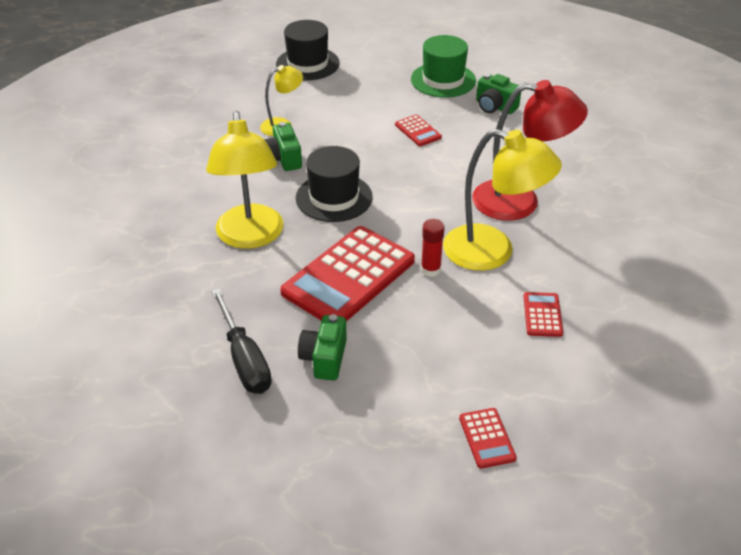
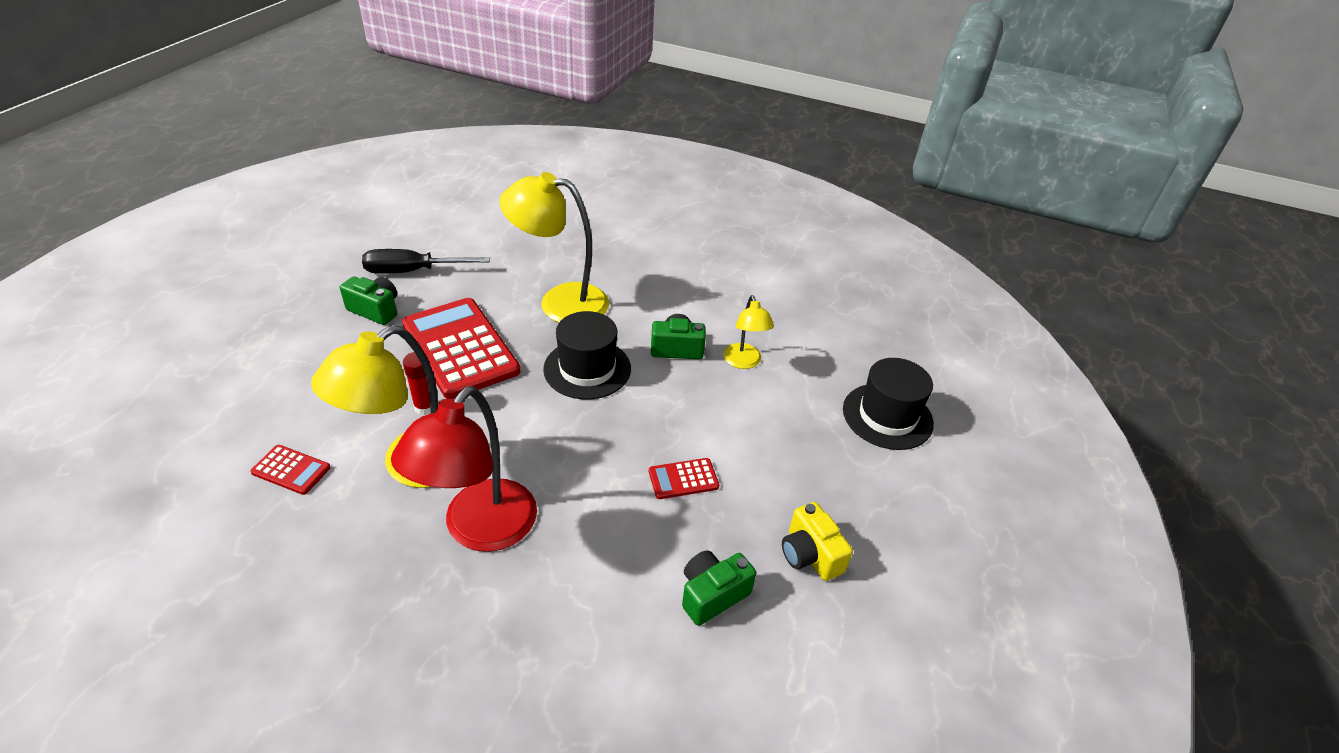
camera: 105 degrees right, 0 degrees up
green hat [411,35,476,98] -> yellow camera [782,502,853,581]
red calculator [459,408,517,469] -> none

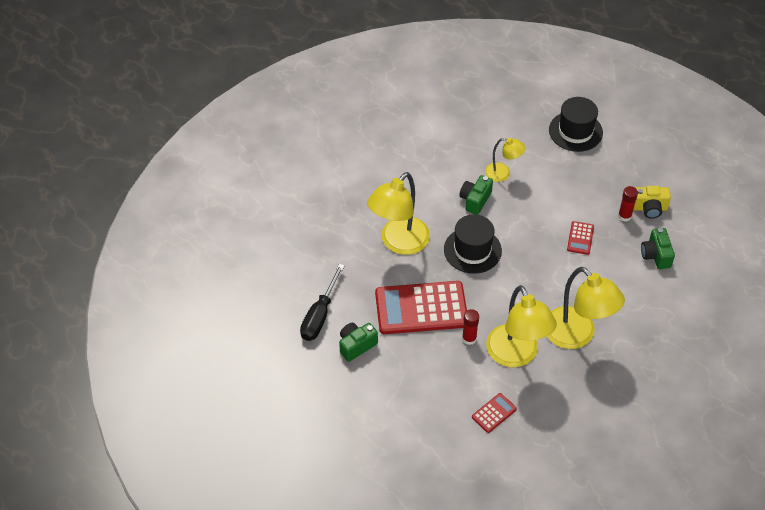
camera: 60 degrees left, 10 degrees up
red lamp [391,386,537,552] -> yellow lamp [547,267,625,349]
none -> red glue stick [618,186,638,222]

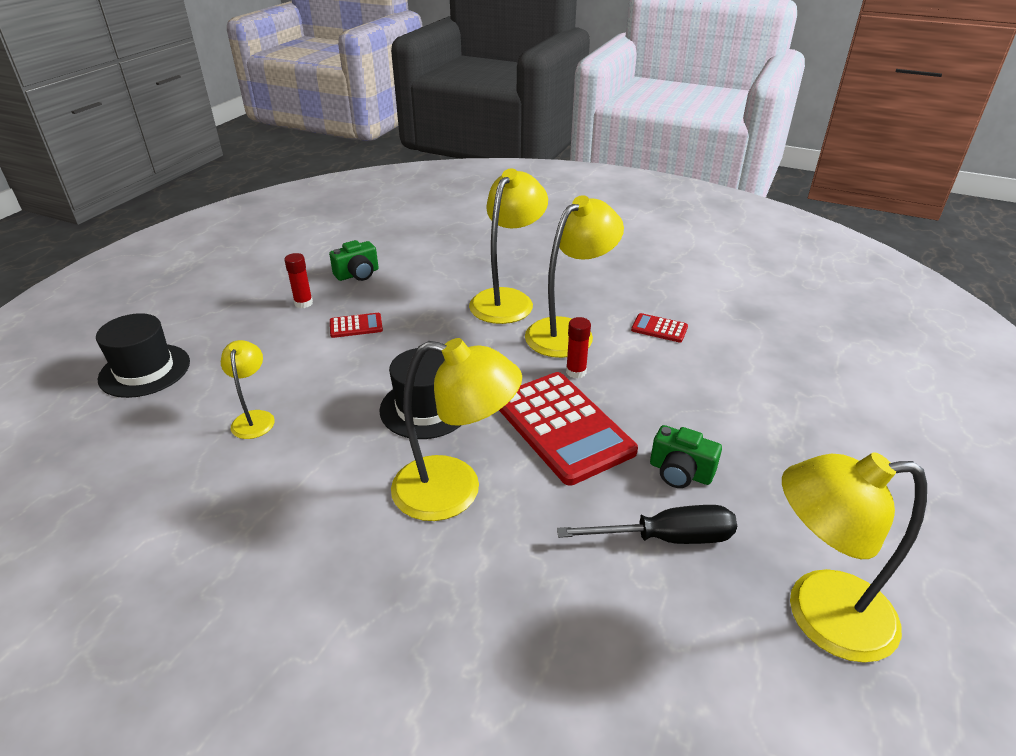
camera: 115 degrees left, 15 degrees down
green camera [459,175,493,215] -> none
yellow camera [633,186,671,219] -> none
none -> yellow lamp [782,452,927,663]

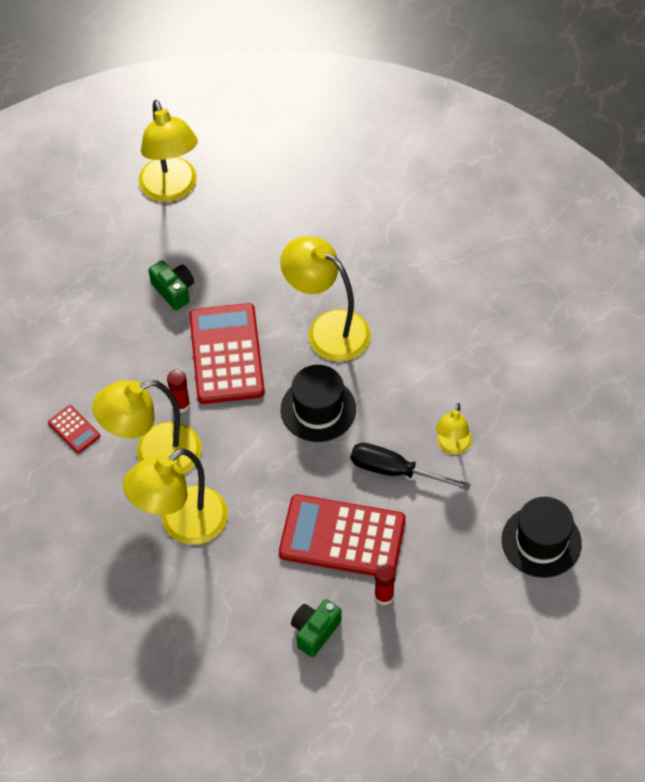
camera: 155 degrees left, 20 degrees up
green camera [329,240,379,281] -> green camera turned 45 degrees counterclockwise [291,599,342,657]
red calculator [330,313,383,338] -> red calculator [279,494,406,576], size x2.28
black screwdriver [557,505,737,544] -> black screwdriver moved to [351,443,471,490]
yellow lamp [782,452,927,663] -> yellow lamp turned 45 degrees clockwise [138,100,198,202]

